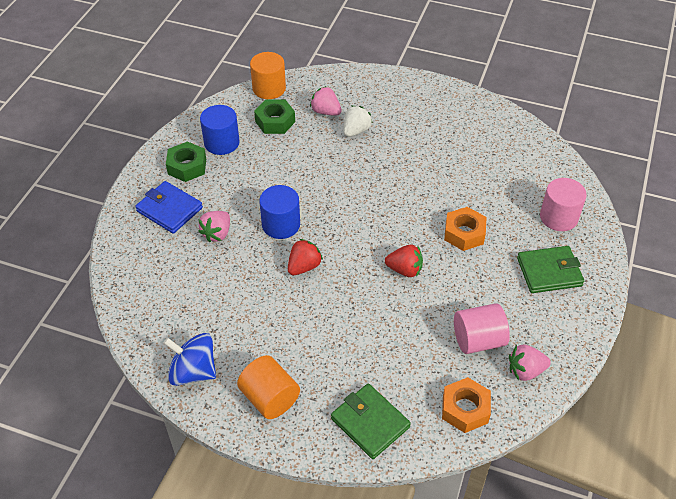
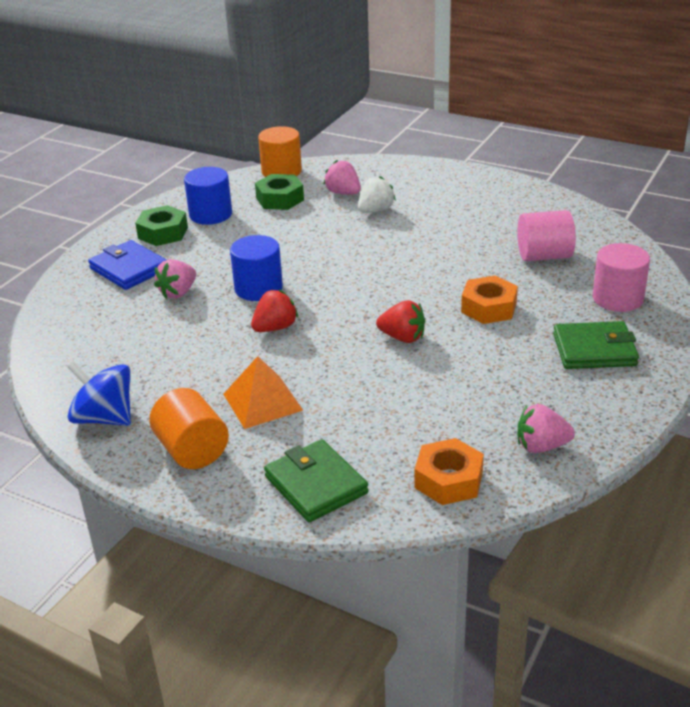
camera: 10 degrees right, 15 degrees down
pink cylinder [454,303,510,354] -> pink cylinder moved to [517,210,576,261]
none -> orange pyramid [223,356,303,429]

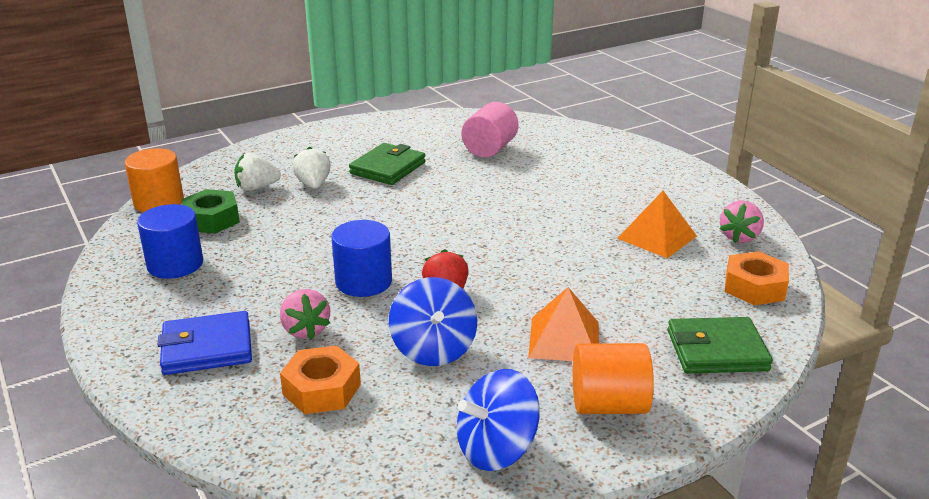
camera: 60 degrees left, 5 degrees down
green nut [135,205,188,246] -> none
pink strawberry [323,160,361,195] -> white strawberry [234,152,281,191]
red strawberry [376,300,425,343] -> none
orange nut [461,276,518,324] -> orange nut moved to [280,345,361,414]
green wallet [553,321,639,369] -> green wallet moved to [349,143,426,185]
pink cylinder [593,243,650,312] -> none
none -> blue spinning top [389,277,477,366]
none -> orange pyramid [617,191,697,258]

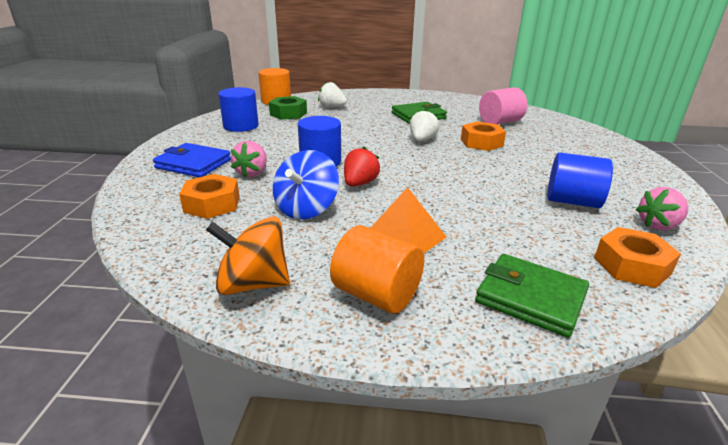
camera: 35 degrees right, 0 degrees up
white strawberry [292,146,331,189] -> white strawberry moved to [410,109,439,141]
blue spinning top [457,369,540,471] -> orange spinning top [206,216,290,295]
orange pyramid [617,191,697,258] -> blue cylinder [547,152,613,208]
none -> orange nut [461,121,506,151]

